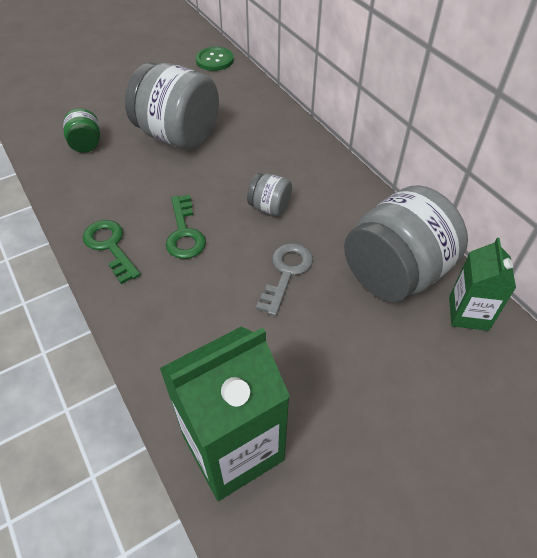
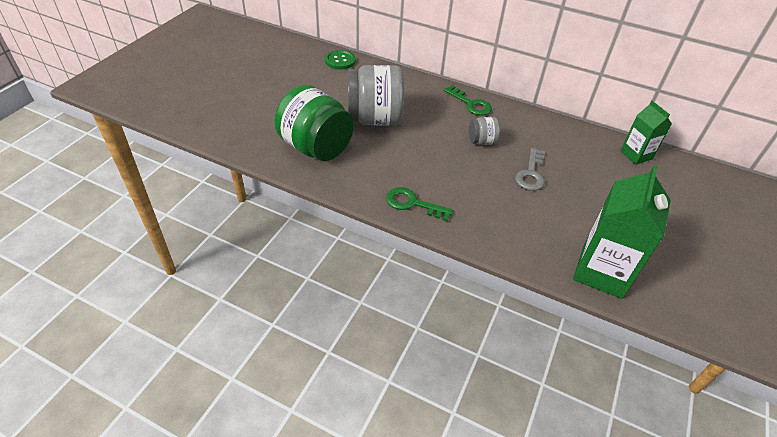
camera: 35 degrees left, 5 degrees down
green jar [63,108,100,153] -> green jar [274,85,354,161], size x2.15
green key [166,195,206,259] -> green key moved to [444,85,492,116]
grey key [256,243,313,316] -> grey key turned 150 degrees counterclockwise [515,148,545,191]
grey jar [344,185,468,302] -> none

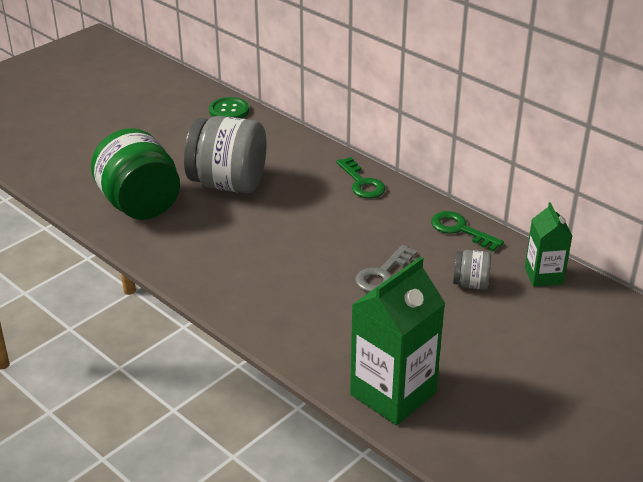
camera: 20 degrees right, 10 degrees down
green key [386,187,453,221] -> green key moved to [431,211,504,252]
grey jar [469,117,500,145] -> grey jar moved to [453,250,491,290]

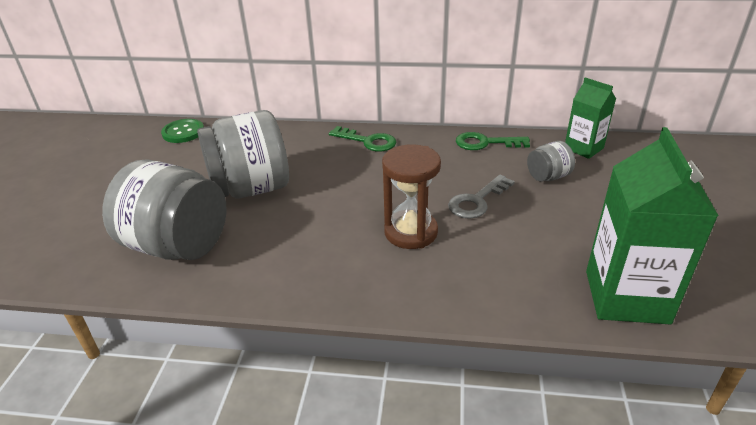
camera: 35 degrees left, 0 degrees up
green jar [91,128,180,220] -> grey jar [102,159,227,260]
grey key [355,245,417,292] -> grey key turned 45 degrees clockwise [448,174,515,219]
none -> brown hourglass [382,144,441,249]

